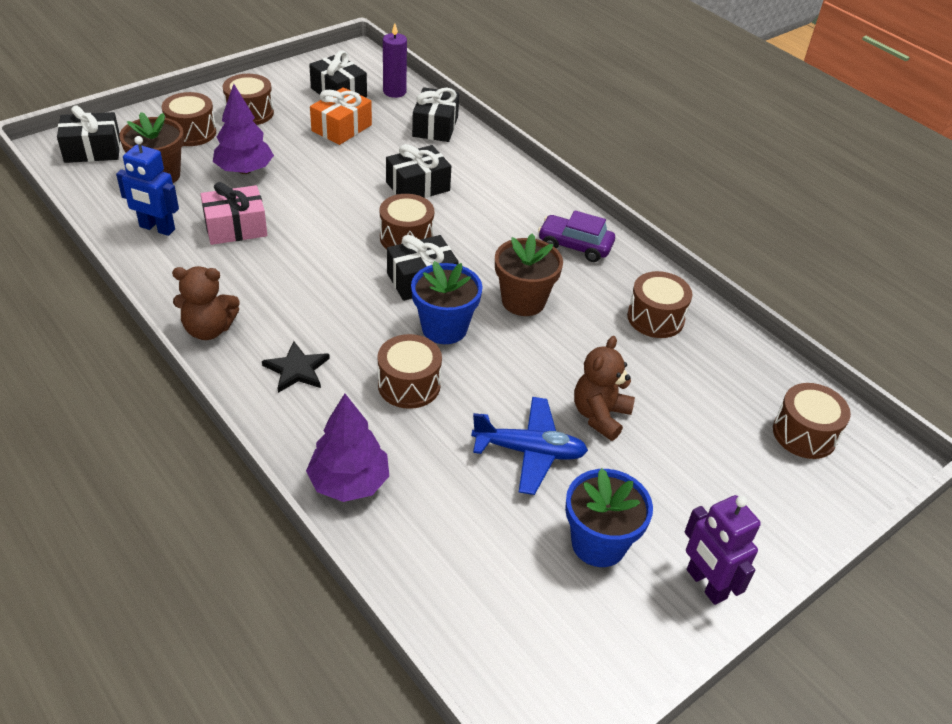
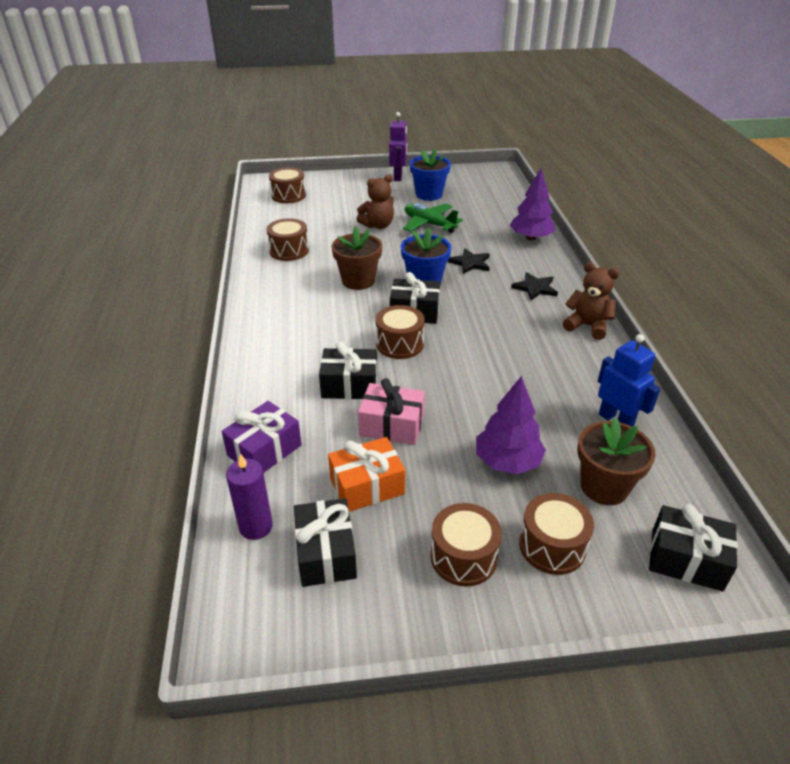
camera: 145 degrees left, 5 degrees down
pink gift [201,182,267,245] -> pink gift moved to [358,378,425,445]
brown drum [378,334,442,409] -> black star [448,248,490,274]
black gift [412,87,459,142] -> purple gift [222,401,302,473]
blue plane [471,397,588,495] -> green plane [403,203,463,233]
purple car [538,210,615,262] -> none

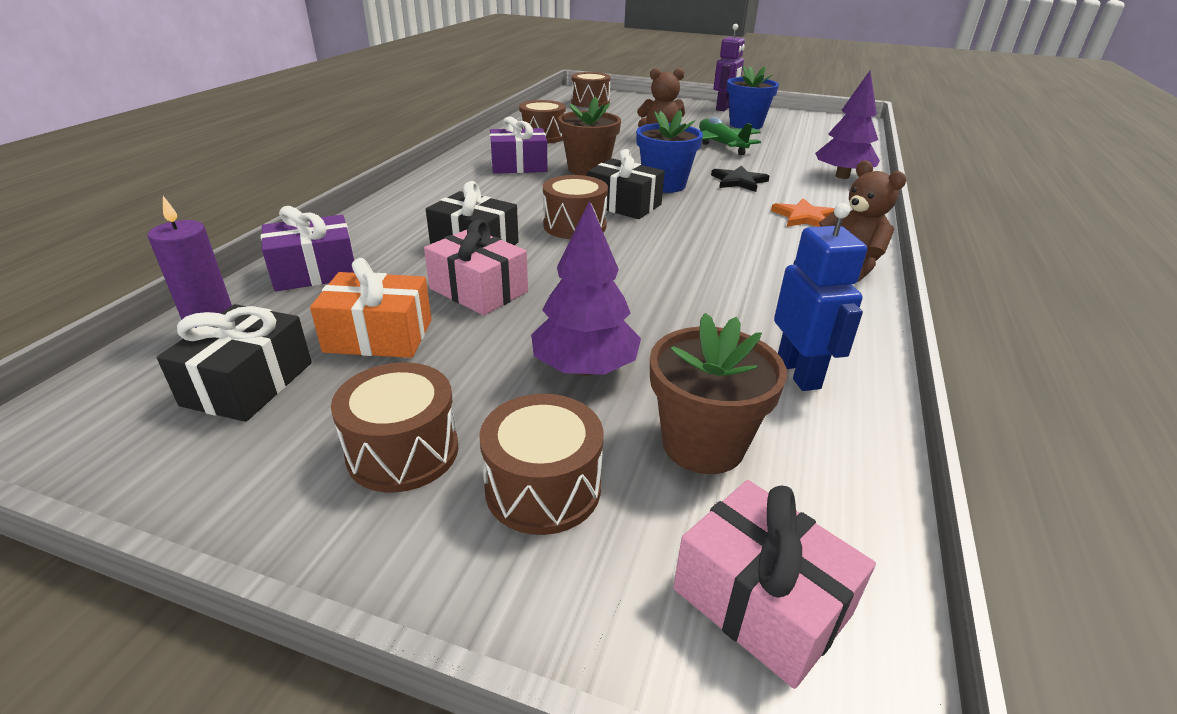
camera: 25 degrees right, 5 degrees down
black star [511,272,558,301] -> orange star [771,198,834,227]
black gift [649,504,738,592] -> pink gift [673,480,876,689]
none -> purple gift [490,117,548,174]

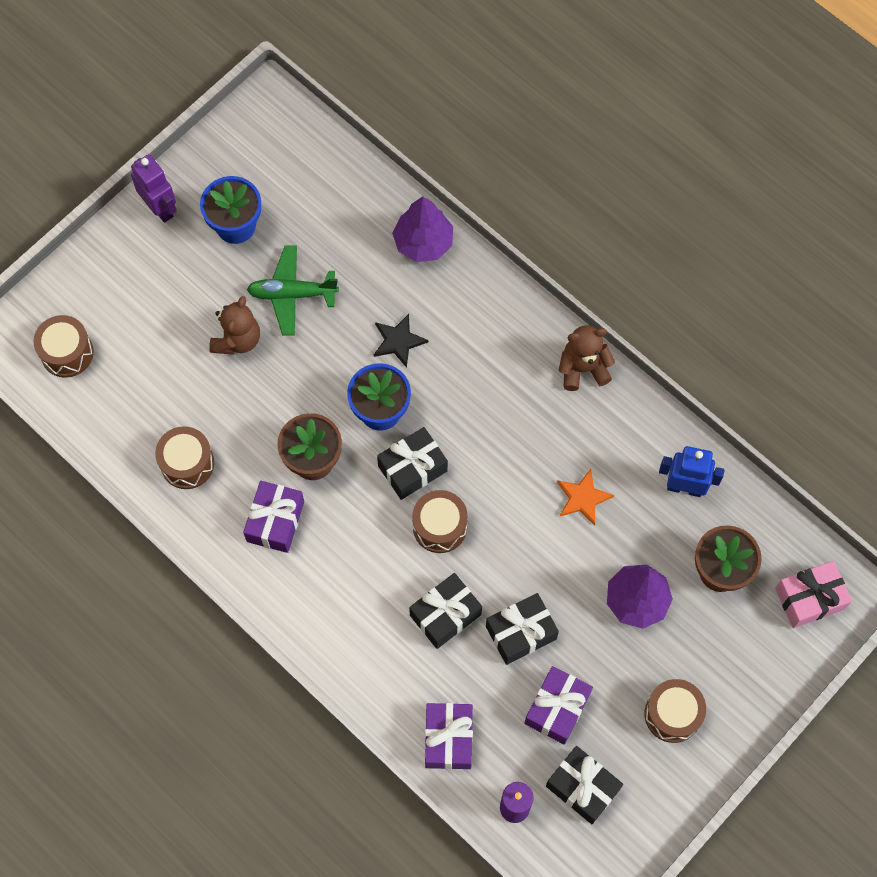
camera: 65 degrees left, 35 degrees up
orange gift [310,258,432,358] -> purple gift [524,666,593,745]
pink gift [424,219,528,315] -> black gift [486,593,559,665]
brown drum [479,394,603,535] -> none
orange star [771,198,834,227] -> orange star moved to [557,469,614,526]

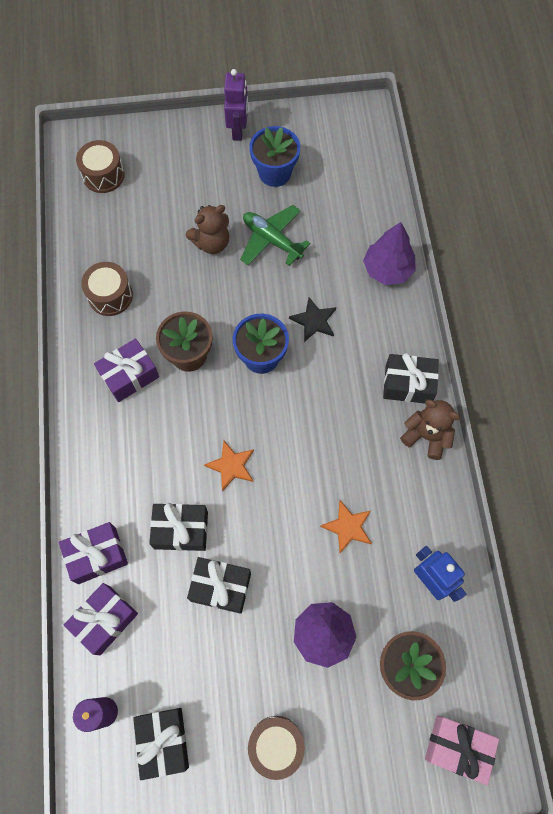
camera: 40 degrees right, 0 degrees up
black gift [377,427,448,500] -> black gift moved to [383,353,439,403]
brown drum [412,490,468,553] -> orange star [204,441,254,492]
purple gift [524,666,593,745] -> purple gift moved to [59,522,128,584]

